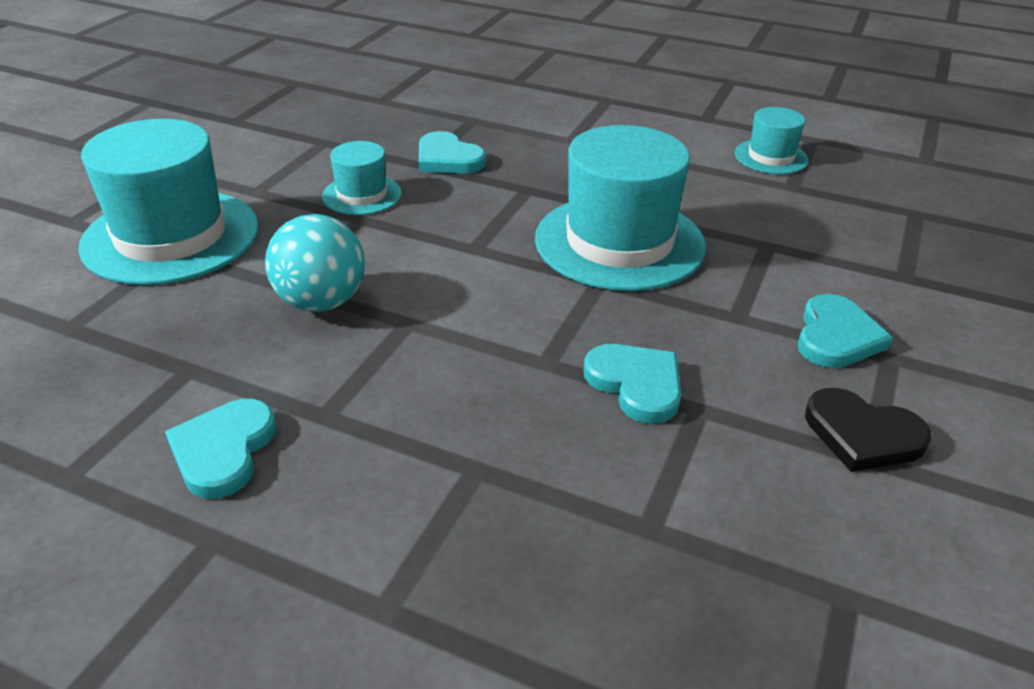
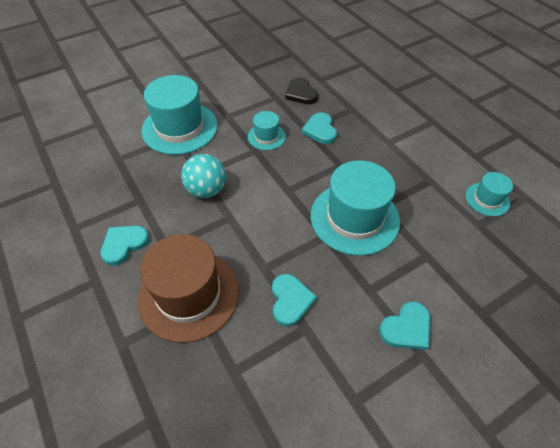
camera: 35 degrees right, 15 degrees up
black heart [805,388,932,472] -> black heart moved to [285,78,318,104]
none -> brown hat [138,234,239,343]

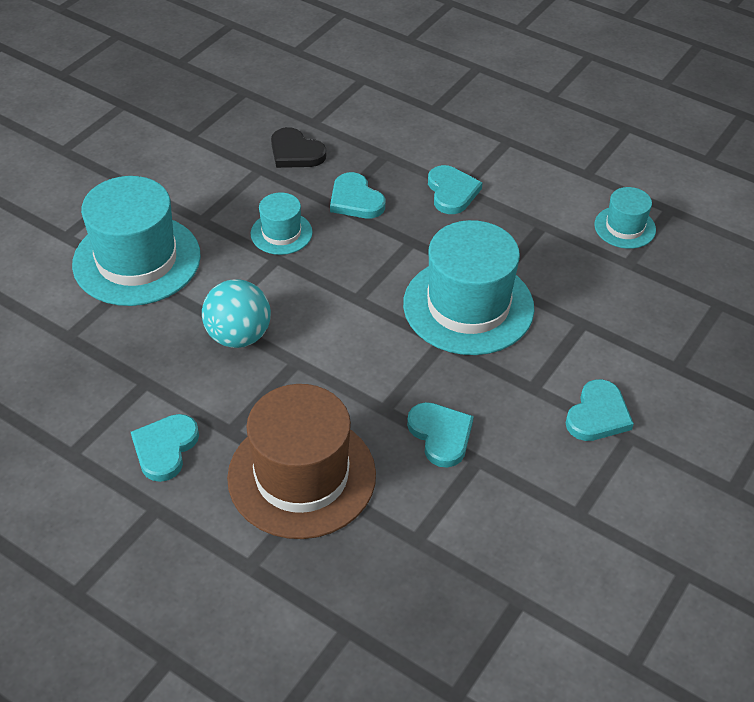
camera: 25 degrees left, 5 degrees down
none -> turquoise heart [428,165,483,214]

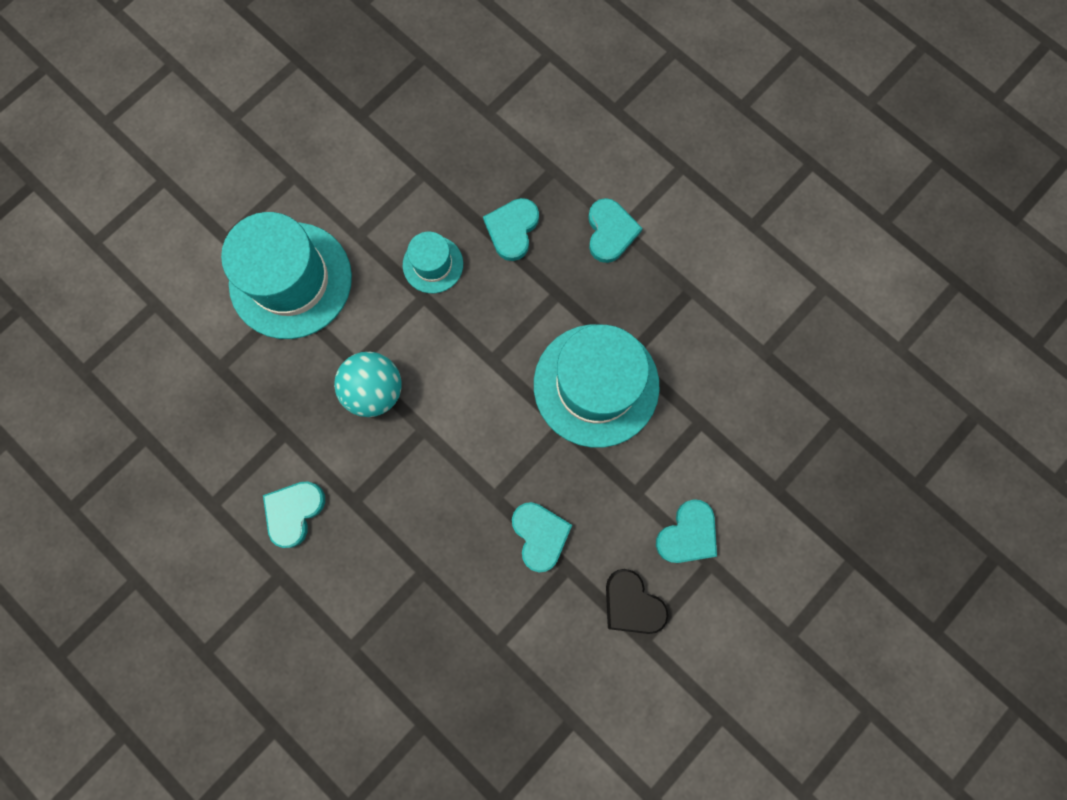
camera: 10 degrees right, 30 degrees up
brown hat [227,384,376,539] -> none
black heart [271,127,326,168] -> black heart moved to [606,569,668,634]
turquoise heart [330,172,385,218] -> turquoise heart turned 45 degrees clockwise [483,198,539,261]
turquoise hat [594,187,656,249] -> none

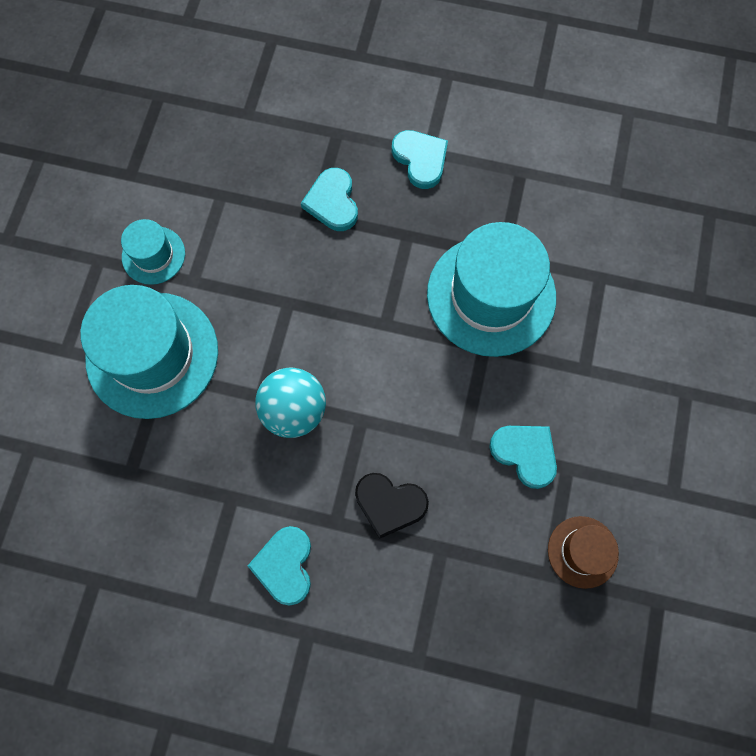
camera: 30 degrees left, 5 degrees down
turquoise hat [403,232,463,293] -> turquoise hat moved to [121,219,185,285]
black heart [606,569,668,634] -> black heart moved to [355,473,429,539]
turquoise heart [656,499,717,563] -> none
none -> brown hat [548,516,619,589]

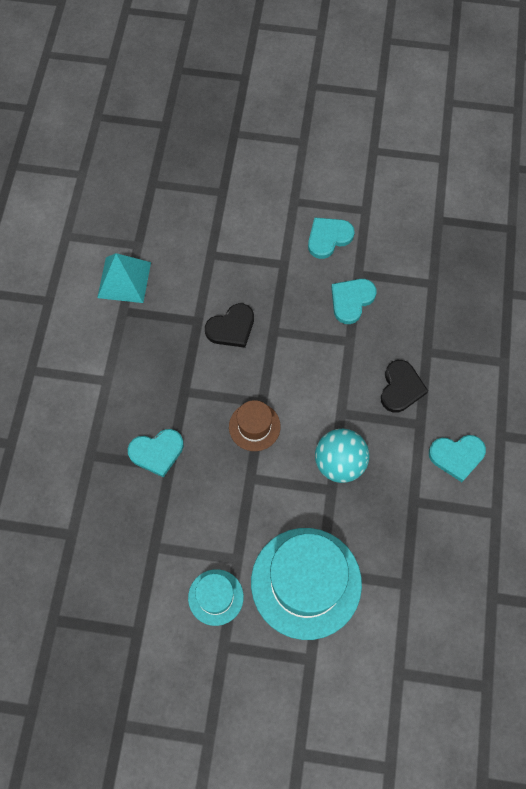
camera: 95 degrees left, 5 degrees down
turquoise heart [392,130,448,189] -> turquoise heart moved to [308,217,355,259]
turquoise hat [427,222,556,357] -> black heart [205,303,254,348]
brown hat [548,516,619,589] -> brown hat moved to [229,400,281,451]
none -> turquoise pyramid [97,253,151,303]

